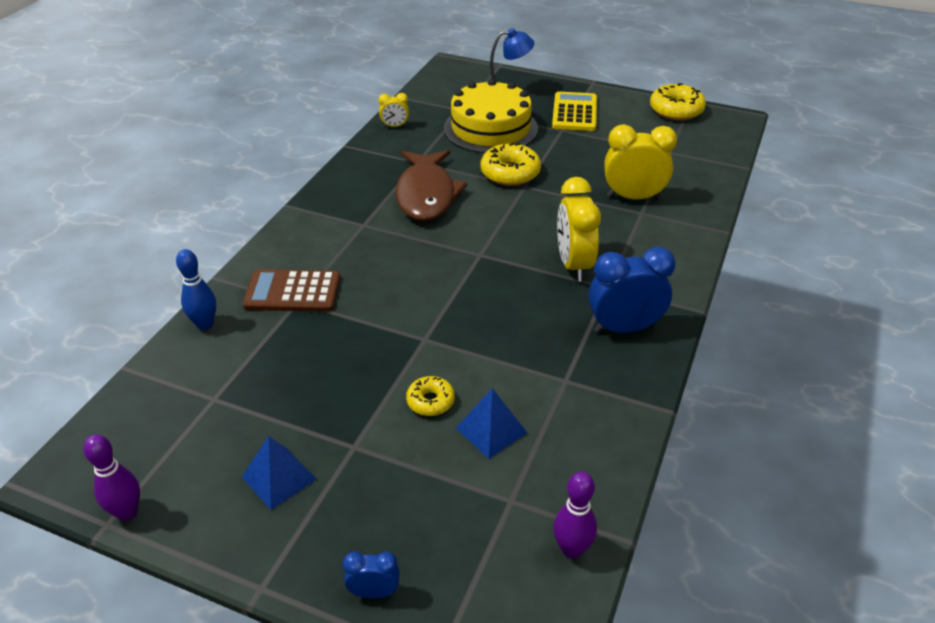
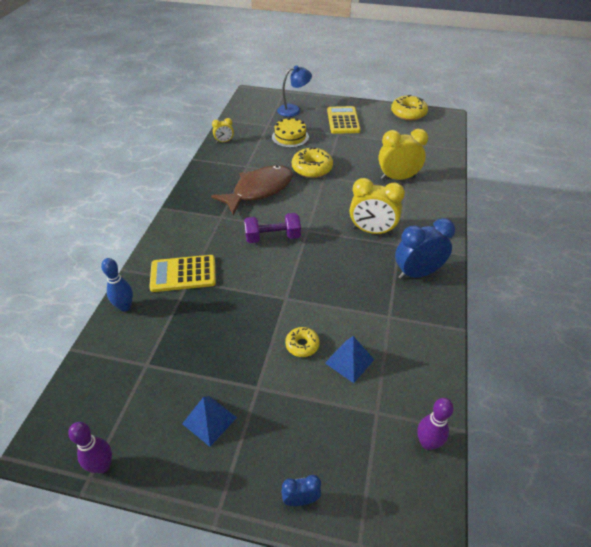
camera: 10 degrees left, 5 degrees up
brown calculator [242,269,340,312] -> yellow calculator [149,255,216,292]
brown fish [395,150,467,221] -> brown fish turned 120 degrees counterclockwise [211,165,293,215]
yellow cake [444,79,538,153] -> yellow cake [272,117,309,148], size x0.58
yellow clock [557,177,601,281] -> yellow clock turned 60 degrees counterclockwise [350,178,405,235]
none -> purple dumbbell [244,213,301,243]

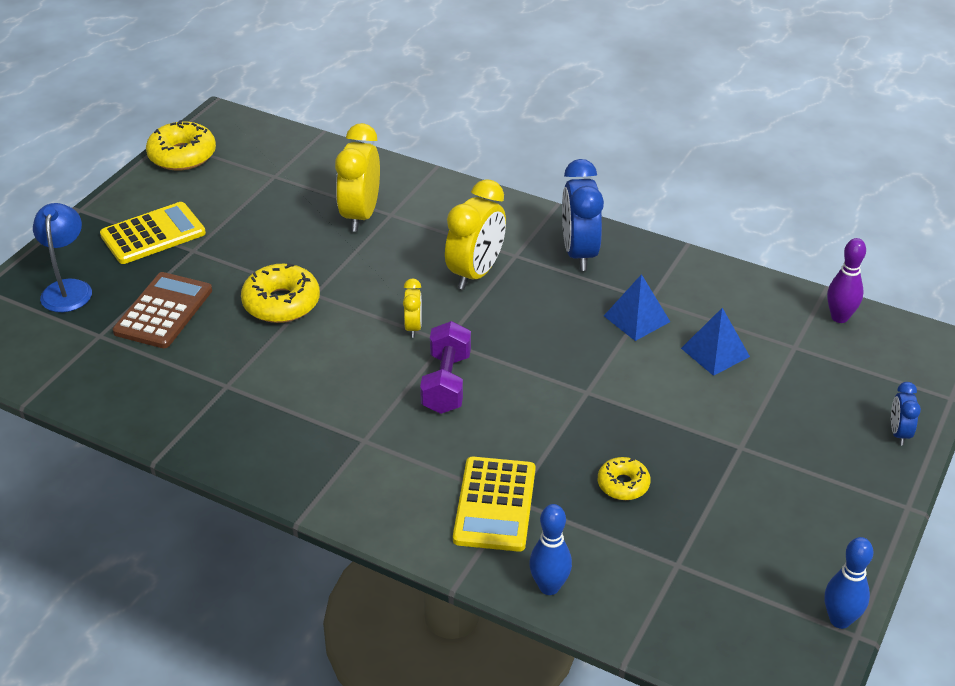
camera: 75 degrees left, 5 degrees down
purple bowling pin [68,422,112,473] -> blue bowling pin [825,537,873,629]
blue pyramid [182,396,237,447] -> blue pyramid moved to [604,274,670,341]
brown fish [211,165,293,215] -> none
yellow clock [212,118,234,143] -> yellow clock moved to [403,279,422,338]
yellow cake [272,117,309,148] -> brown calculator [113,272,212,348]
yellow donut [285,327,320,357] -> yellow donut moved to [598,457,650,500]
yellow calculator [327,106,361,134] -> yellow calculator turned 135 degrees clockwise [100,202,206,264]

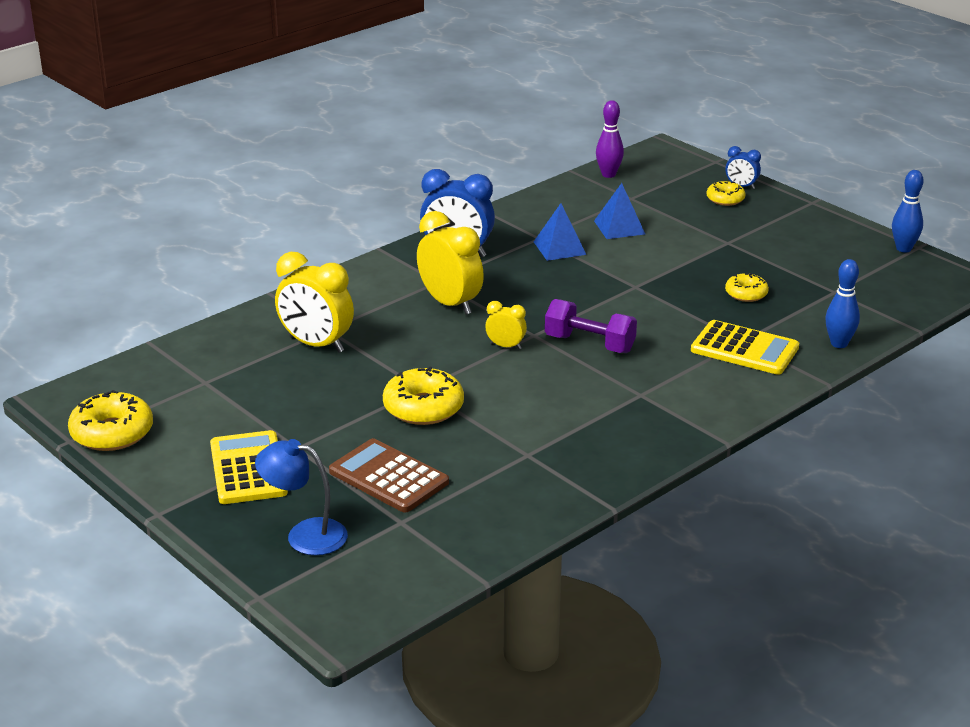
camera: 70 degrees left, 10 degrees down
none -> yellow donut [706,181,746,206]

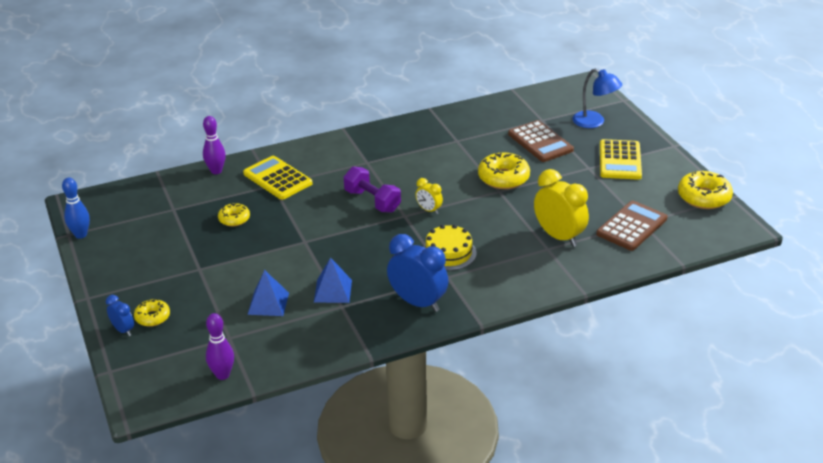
camera: 160 degrees left, 5 degrees up
yellow clock [417,211,484,315] -> yellow cake [423,225,476,271]
blue bowling pin [825,259,860,348] -> purple bowling pin [203,116,226,174]
none -> brown calculator [596,201,667,251]

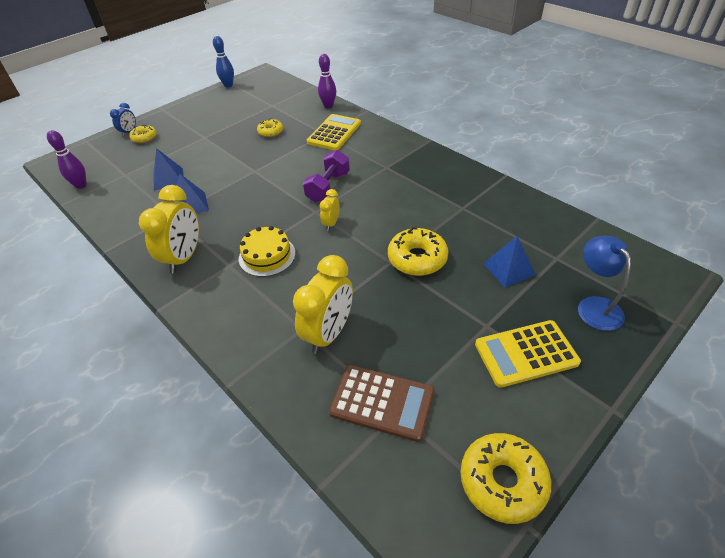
camera: 70 degrees right, 10 degrees up
blue clock [387,234,448,312] -> yellow clock [139,185,199,274]
brown calculator [508,120,574,162] -> blue pyramid [483,236,536,287]
blue lamp [572,69,622,128] -> blue lamp turned 150 degrees clockwise [578,236,631,331]

